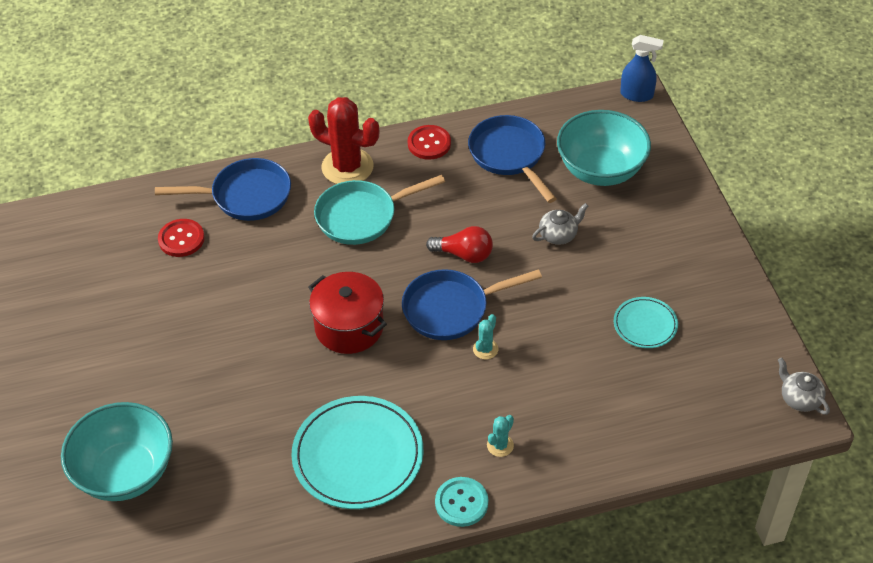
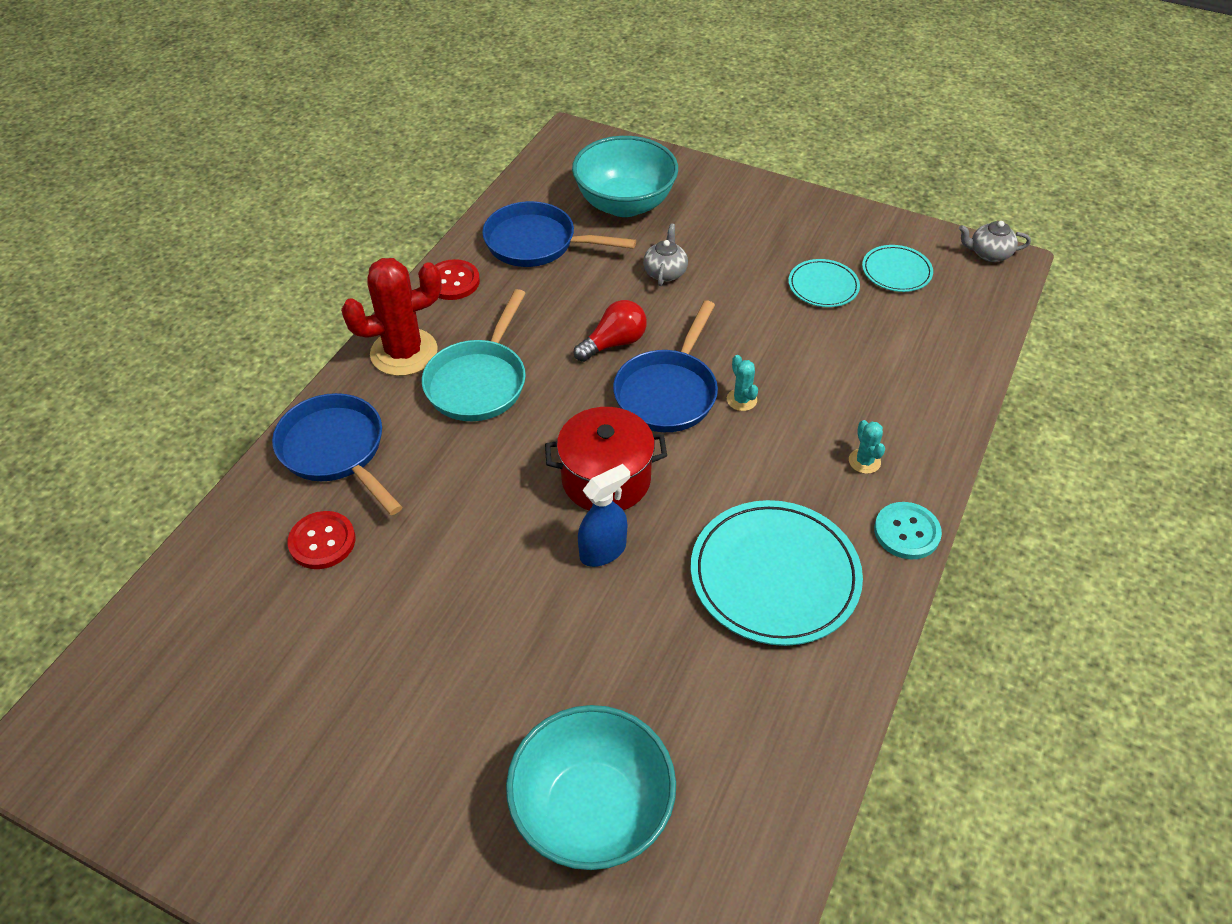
camera: 50 degrees left, 0 degrees up
blue pan [155,158,291,221] -> blue pan turned 75 degrees counterclockwise [272,393,402,515]
blue spray bottle [620,35,664,102] -> blue spray bottle moved to [578,464,630,567]
none -> turquoise plate [862,245,933,292]

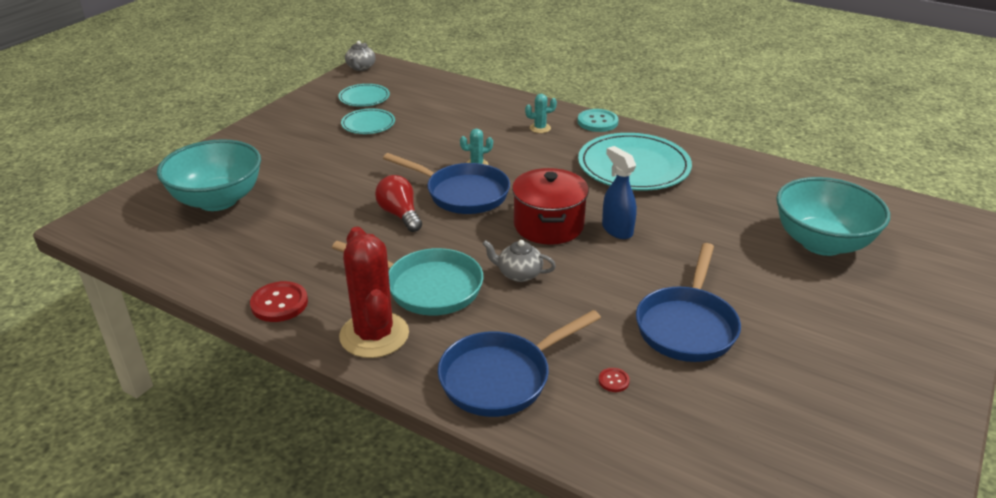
camera: 85 degrees left, 15 degrees down
red button [288,511,355,569] -> red button [599,368,630,392], size x0.49
blue pan [482,201,636,267] -> blue pan moved to [636,243,741,362]
grey teapot [643,224,688,286] -> grey teapot moved to [483,240,556,282]

